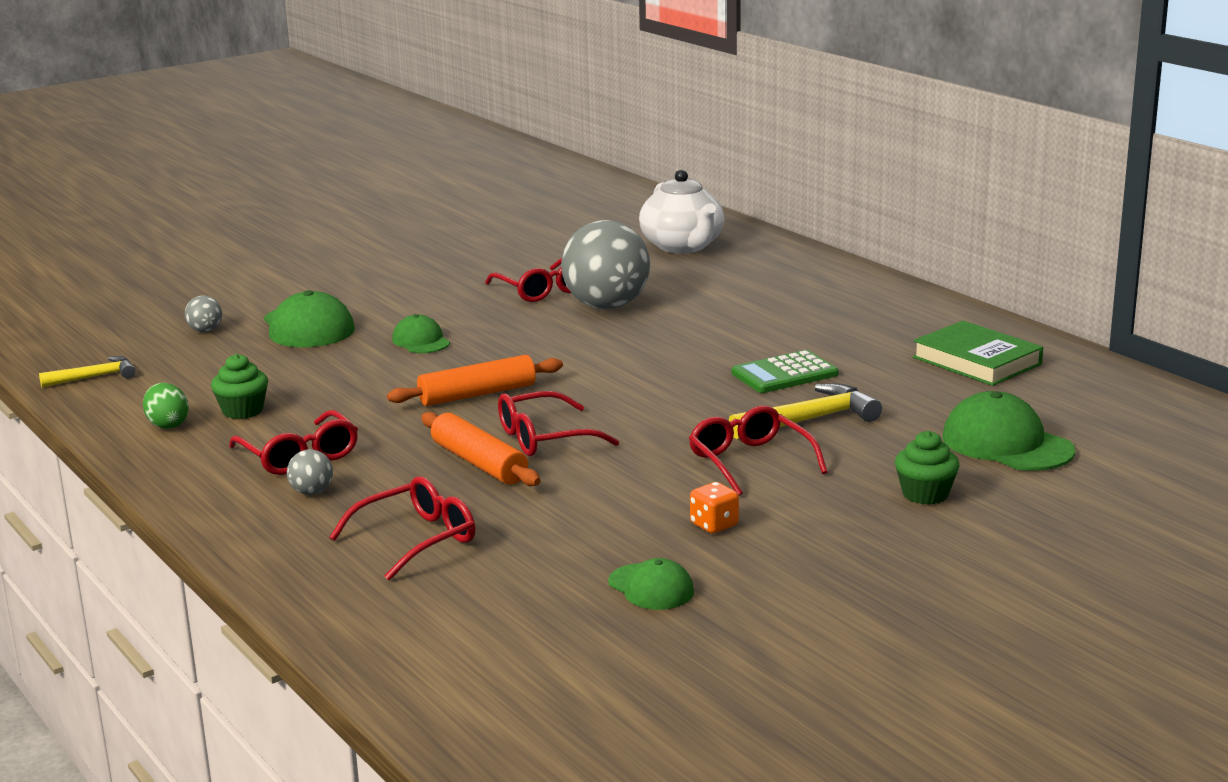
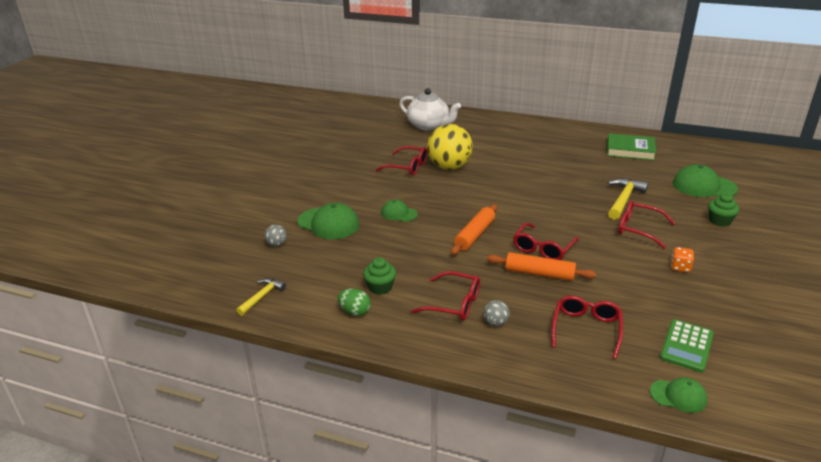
camera: 35 degrees left, 10 degrees up
grey ball [561,220,650,309] -> yellow ball [427,124,473,170]
green cap [608,558,694,610] -> green cap moved to [650,377,708,413]
green calculator [732,350,838,393] -> green calculator moved to [660,319,714,372]

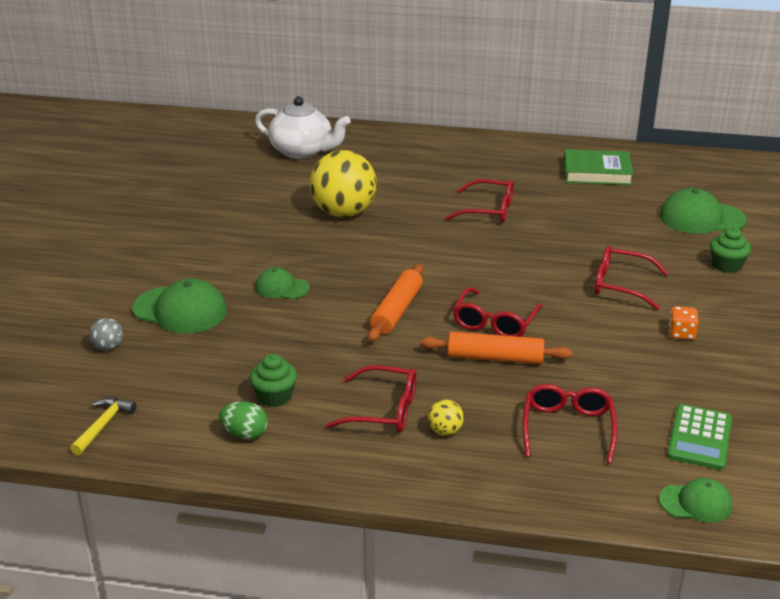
camera: 10 degrees left, 0 degrees up
red glasses [376,146,428,175] -> red glasses moved to [445,179,514,223]
grey ball [484,300,510,326] -> yellow ball [428,399,464,436]
yellow hammer [608,178,648,220] -> none

